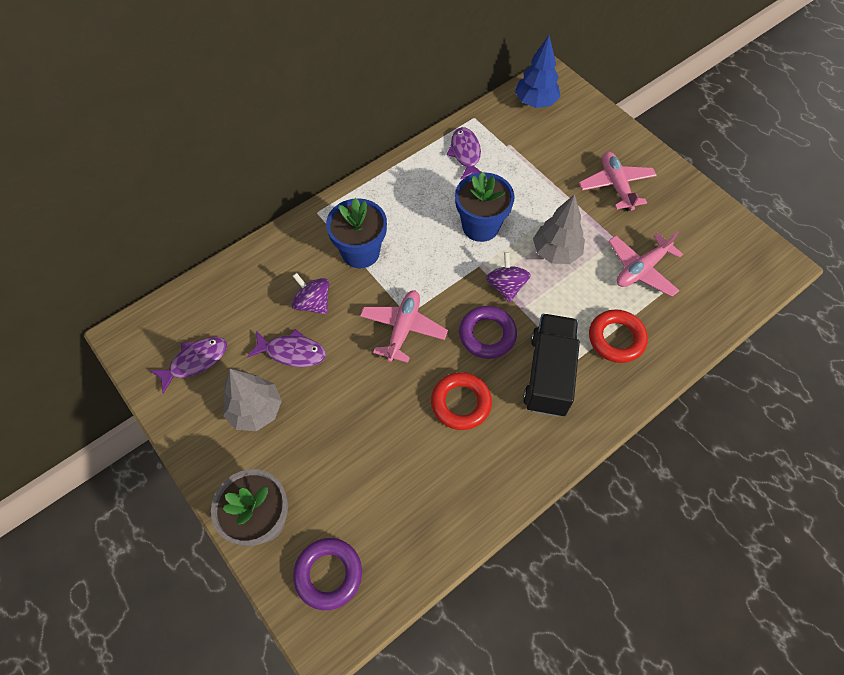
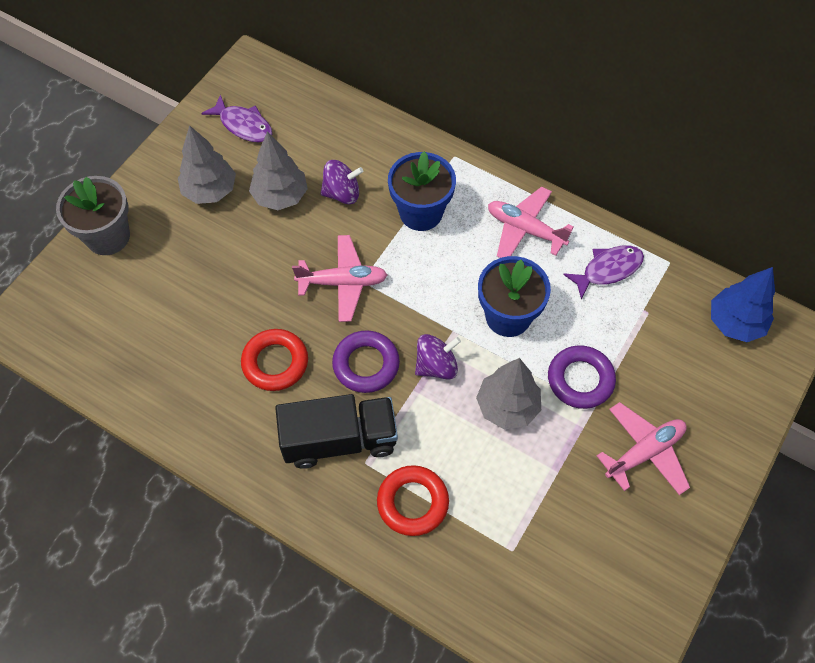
camera: 70 degrees right, 0 degrees up
purple fish [247,329,326,367] -> grey tree [249,131,308,210]
purple spinning top [292,273,329,315] -> purple spinning top turned 60 degrees clockwise [320,160,363,204]
purple ring [293,538,362,610] -> purple ring moved to [548,345,616,409]
pink plane [608,231,683,297] -> pink plane moved to [488,187,573,258]

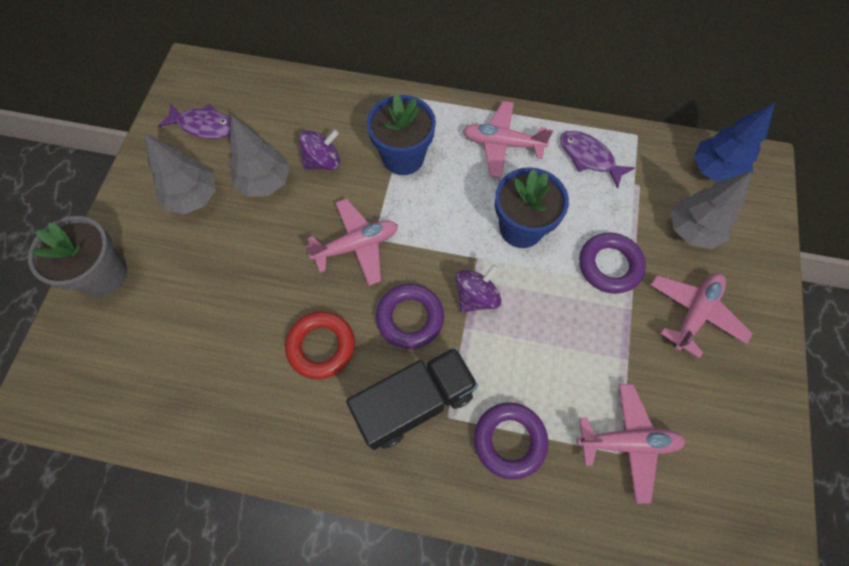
camera: 20 degrees left, 5 degrees up
red ring [377,465,449,536] -> purple ring [474,402,549,479]
grey tree [476,358,541,429] -> grey tree moved to [671,171,752,249]
purple fish [563,245,644,299] -> purple fish turned 90 degrees counterclockwise [560,131,635,189]
none -> pink plane [577,384,685,504]

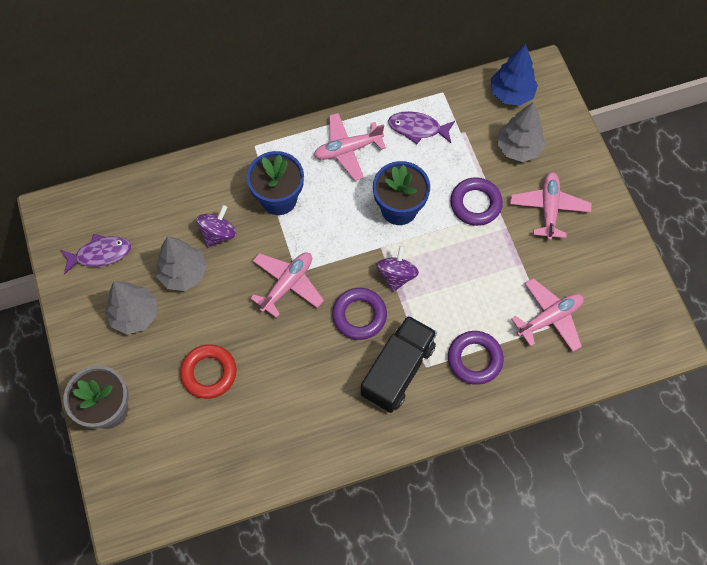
camera: 30 degrees left, 0 degrees up
red ring [285,311,355,379] -> red ring moved to [180,344,236,399]

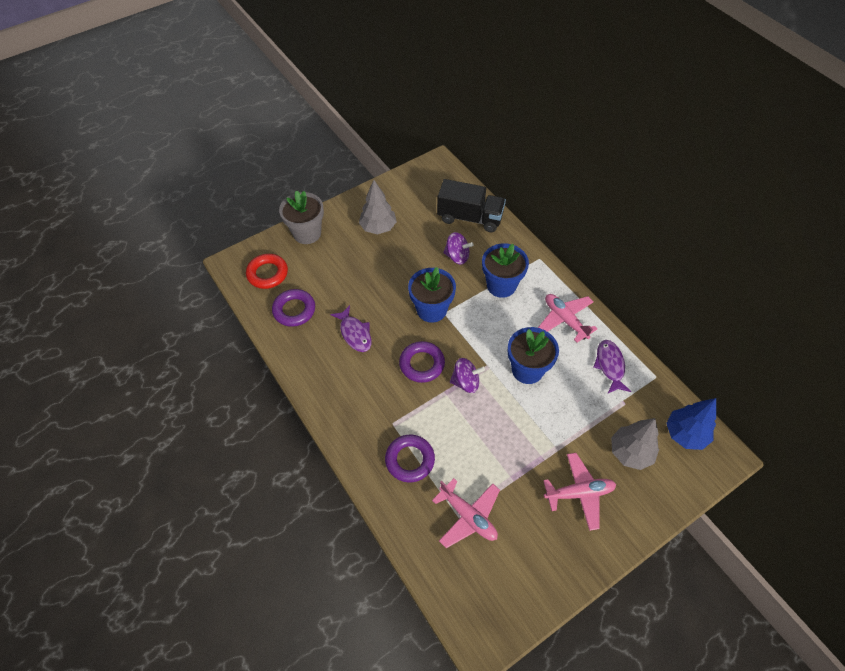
camera: 75 degrees right, 10 degrees down
purple fish [61,234,131,275] -> purple fish moved to [330,305,372,352]
grey tree [156,236,207,291] -> none
red ring [180,344,236,399] -> red ring moved to [246,254,288,289]
pink plane [250,253,324,318] -> blue flower pot [408,267,456,323]
black truck [361,315,437,413] -> black truck moved to [437,179,506,232]
purple ring [450,177,503,226] -> purple ring moved to [272,289,315,327]

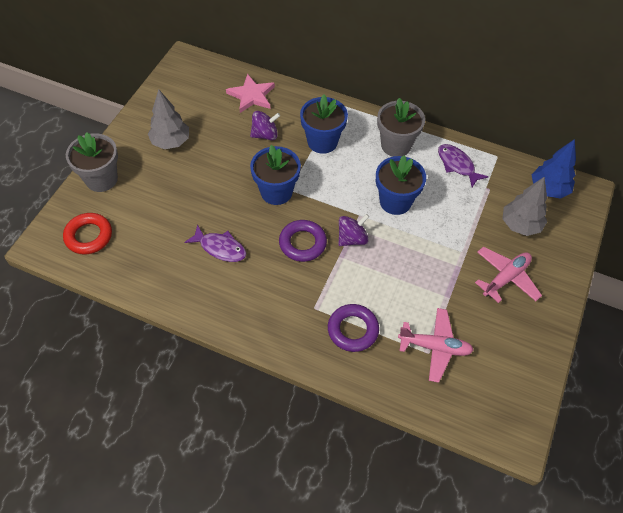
camera: 35 degrees left, 0 degrees up
purple ring [272,289,315,327] -> none
black truck [437,179,506,232] -> pink star [226,74,275,113]
pink plane [538,294,597,343] -> grey flower pot [377,98,425,157]

